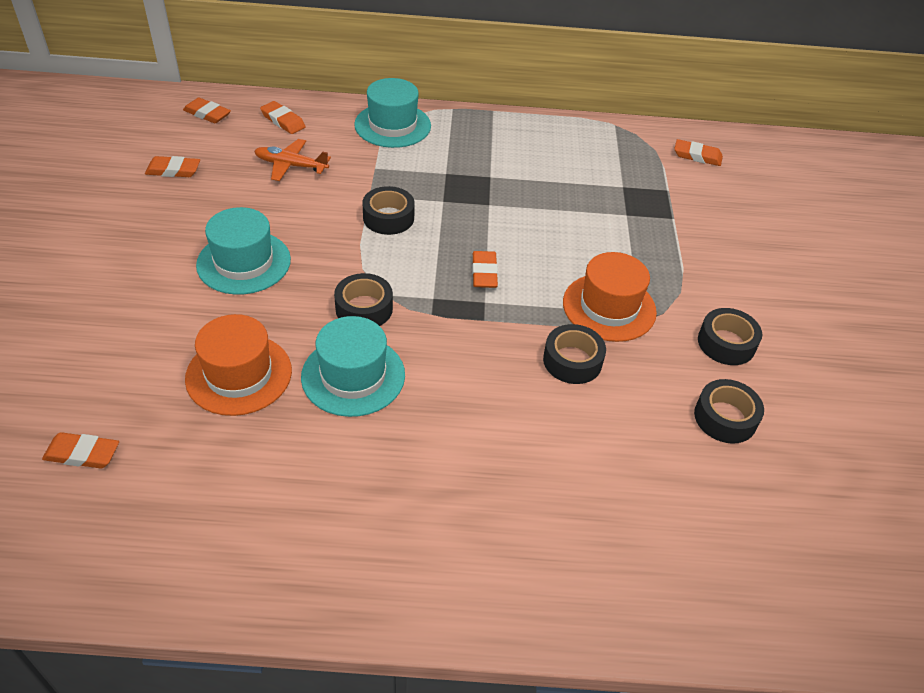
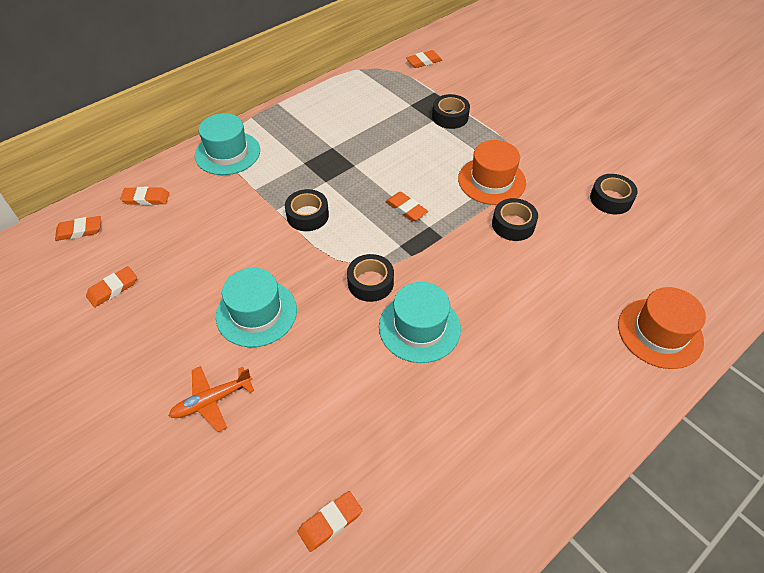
camera: 40 degrees left, 5 degrees up
orange hat [185,314,292,416] -> orange hat moved to [618,287,706,369]
orange plane [254,139,331,181] -> orange plane moved to [169,366,254,432]
black tape [698,308,762,365] -> black tape moved to [432,94,470,129]

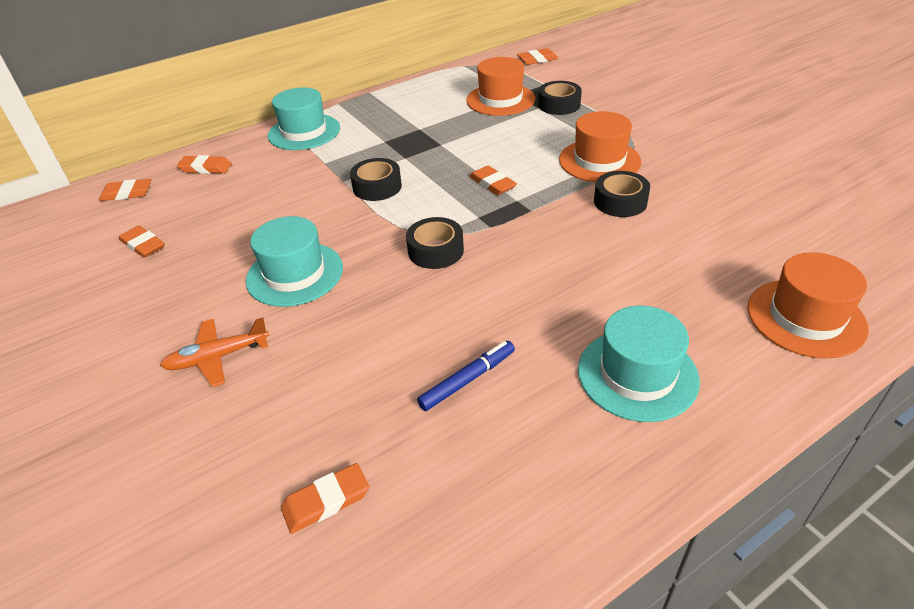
camera: 10 degrees right, 10 degrees down
orange eraser [86,266,137,307] -> orange eraser turned 75 degrees clockwise [119,226,164,258]
turquoise hat [379,282,461,363] -> turquoise hat moved to [578,306,700,422]
black tape [590,174,638,214] -> none
none -> blue marker [417,341,515,411]
none -> orange hat [466,57,535,116]

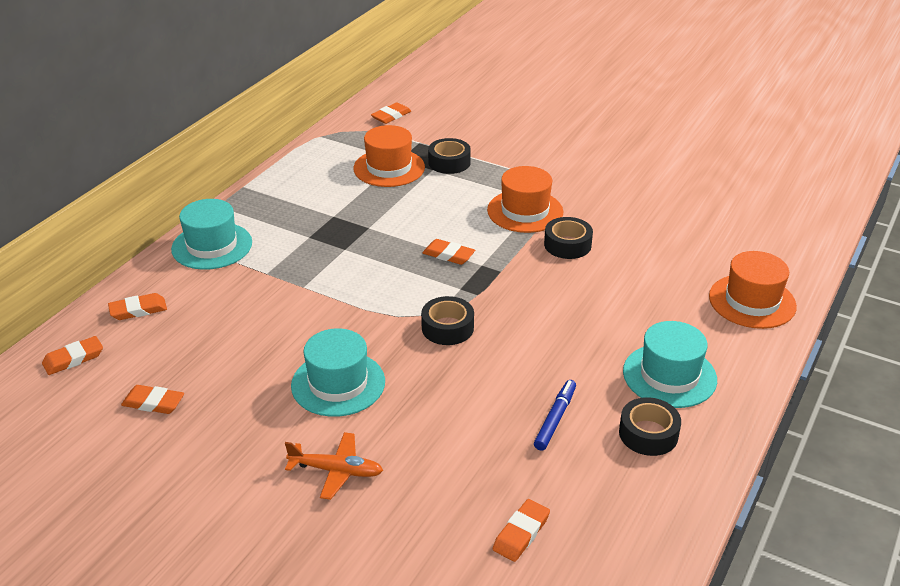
camera: 30 degrees left, 5 degrees down
orange plane [160,317,269,387] -> orange plane turned 120 degrees counterclockwise [285,432,383,500]
black tape [350,158,402,201] -> black tape moved to [619,397,681,456]

